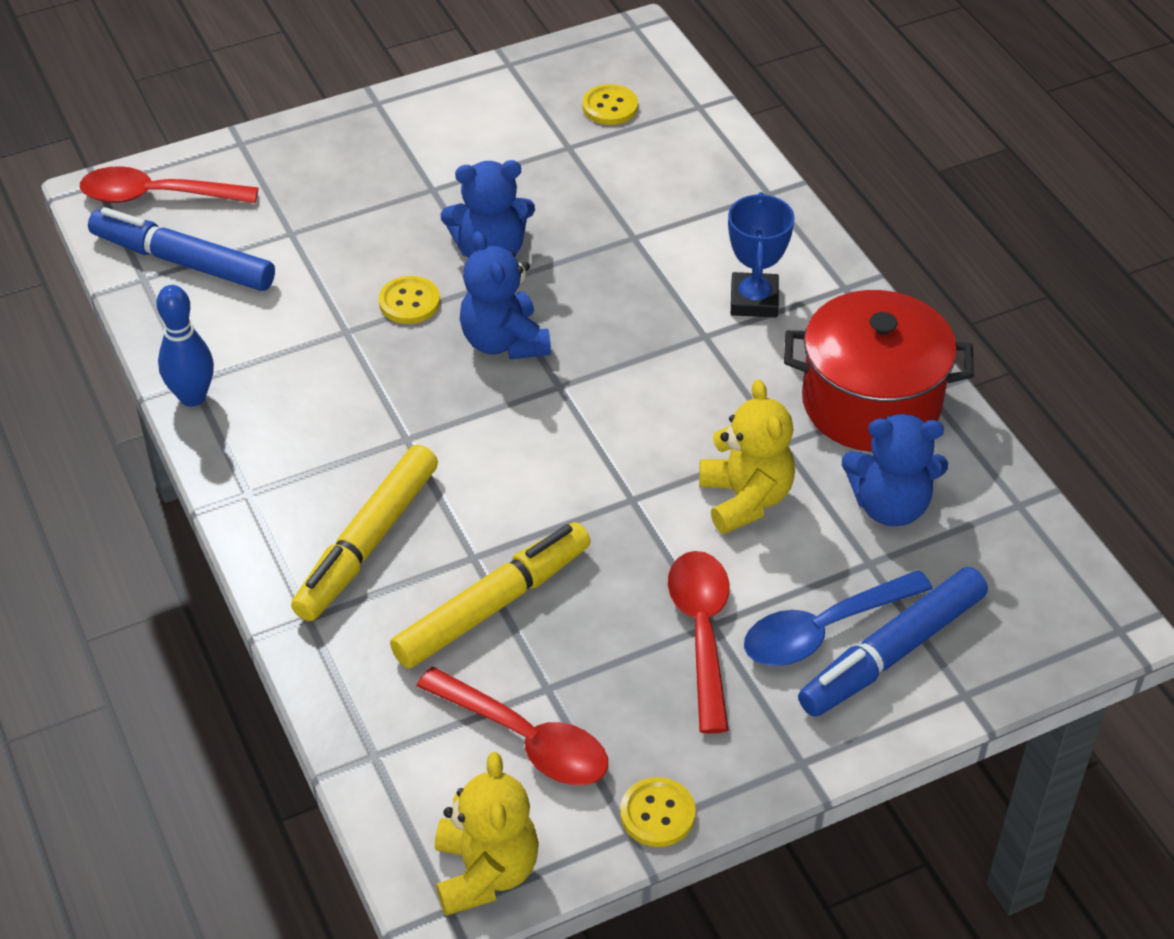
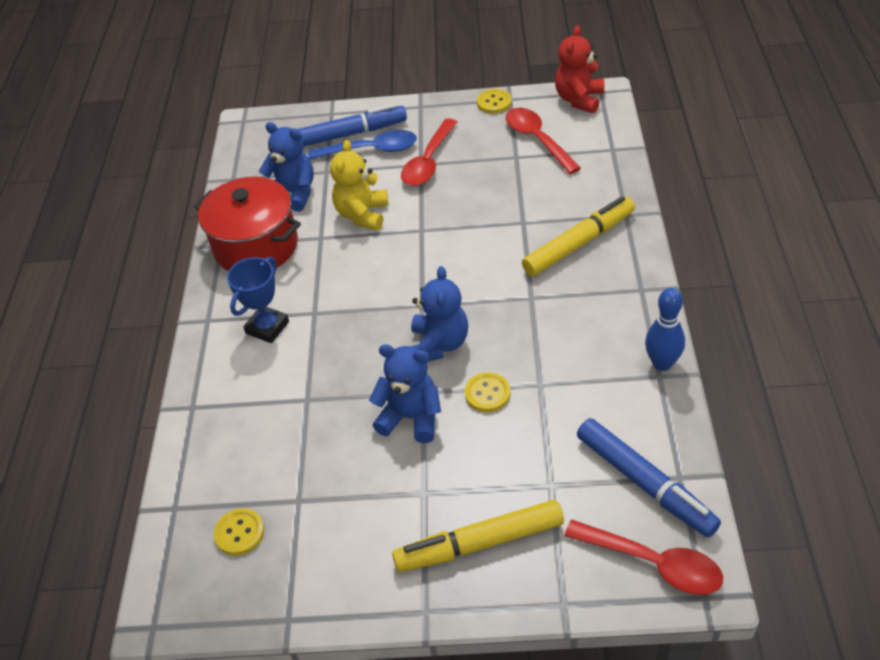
camera: 150 degrees left, 0 degrees up
yellow marker [390,522,591,669] -> yellow marker moved to [392,500,564,572]
yellow teddy bear [435,752,539,916] -> red teddy bear [555,26,604,113]

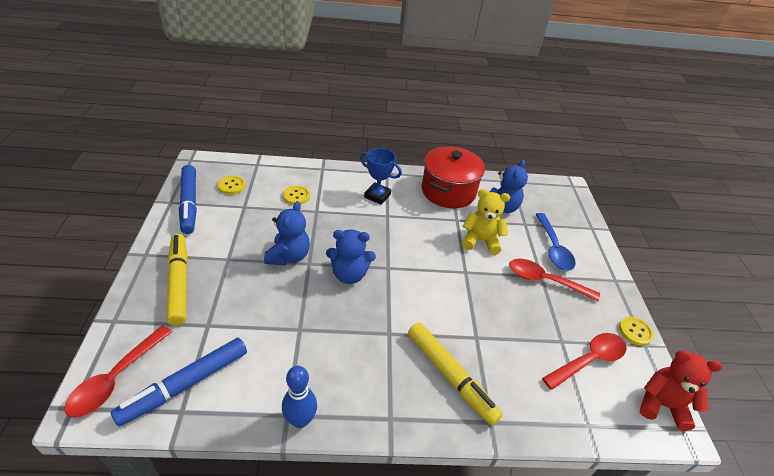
camera: 80 degrees right, 5 degrees down
blue marker [298,103,407,147] -> blue marker moved to [179,165,197,234]
yellow button [465,372,511,412] -> yellow button moved to [283,185,310,205]

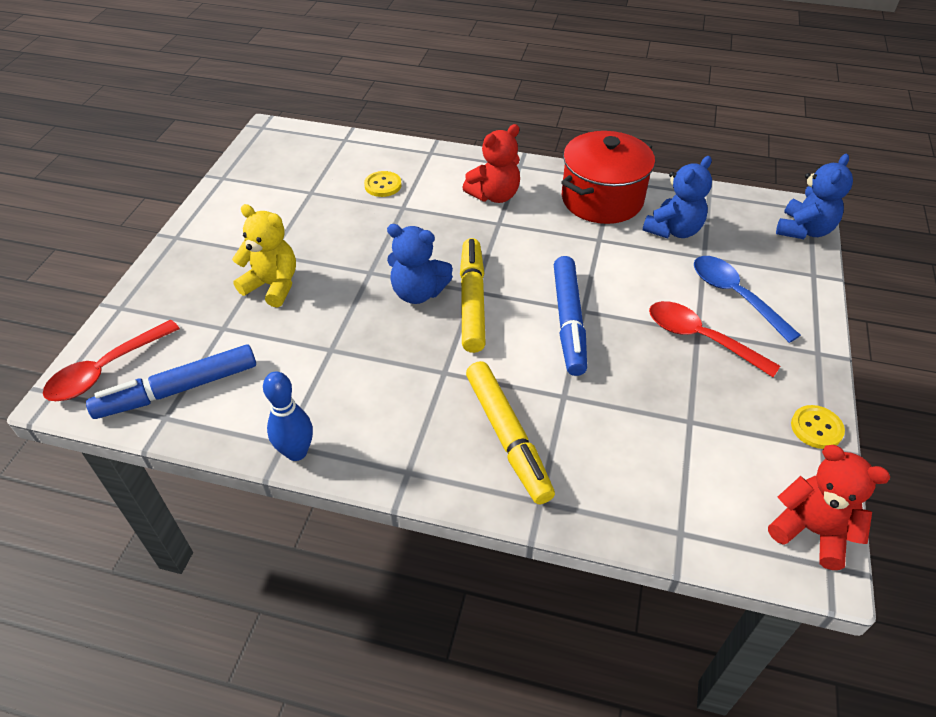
camera: 20 degrees right, 5 degrees up
yellow marker [166,234,188,326] -> yellow marker moved to [460,238,486,353]
blue marker [179,165,197,234] -> blue marker moved to [554,256,587,376]
yellow button [218,175,246,195] -> none
blue teddy bear [264,201,310,266] -> blue teddy bear moved to [776,154,853,239]
blue trophy [360,148,402,205] -> red teddy bear [462,124,520,203]
yellow teddy bear [462,189,510,255] -> yellow teddy bear moved to [232,204,296,307]
blue spoon [535,213,575,271] -> blue spoon turned 135 degrees clockwise [694,256,801,343]
red spoon [542,333,627,390] -> none

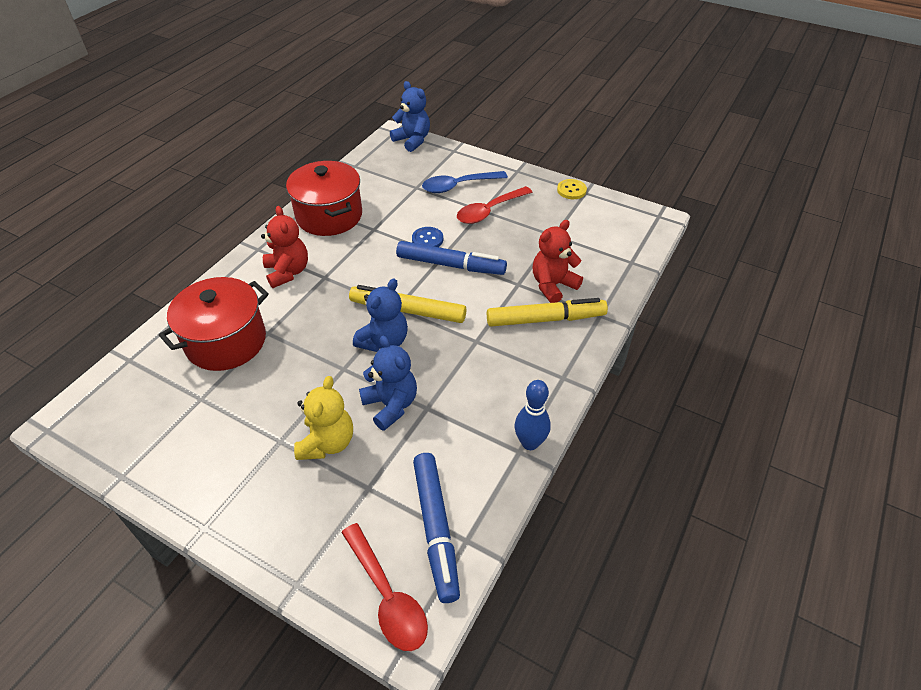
camera: 75 degrees left, 0 degrees up
yellow teddy bear [232,204,296,307] -> yellow teddy bear turned 150 degrees clockwise [294,376,353,460]
yellow button [364,171,402,197] -> red pot [159,277,269,371]
blue teddy bear [643,156,712,239] -> blue teddy bear moved to [359,336,417,431]
red teddy bear [768,445,890,570] -> red teddy bear moved to [532,220,583,303]
none -> blue button [412,227,443,247]

